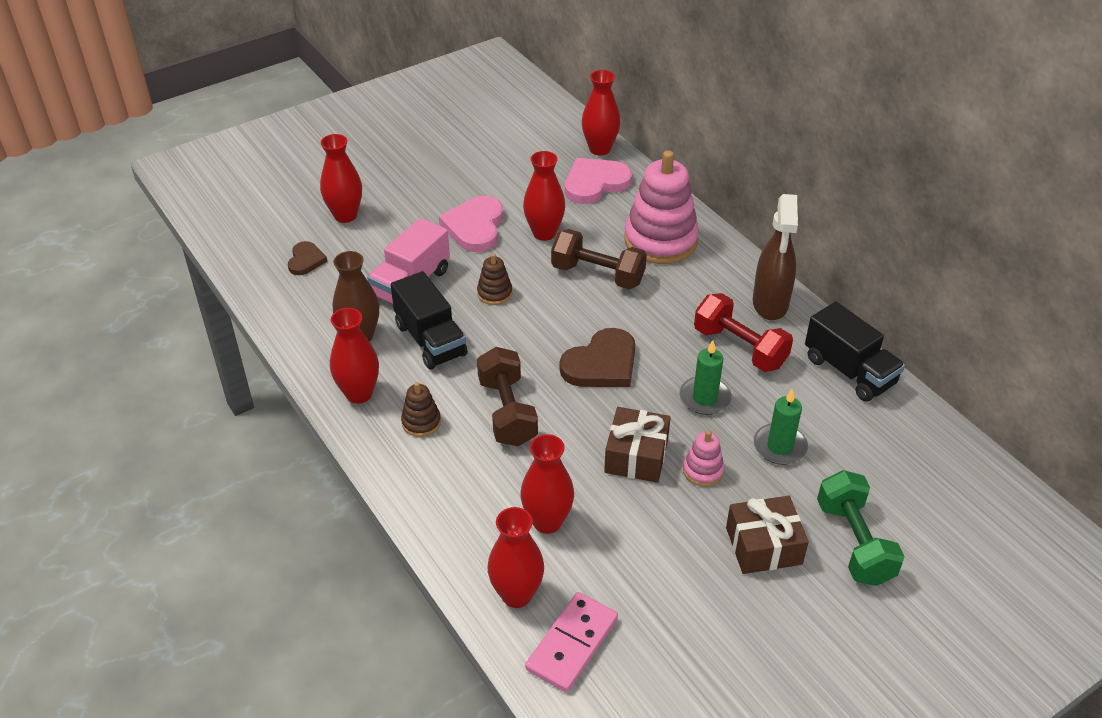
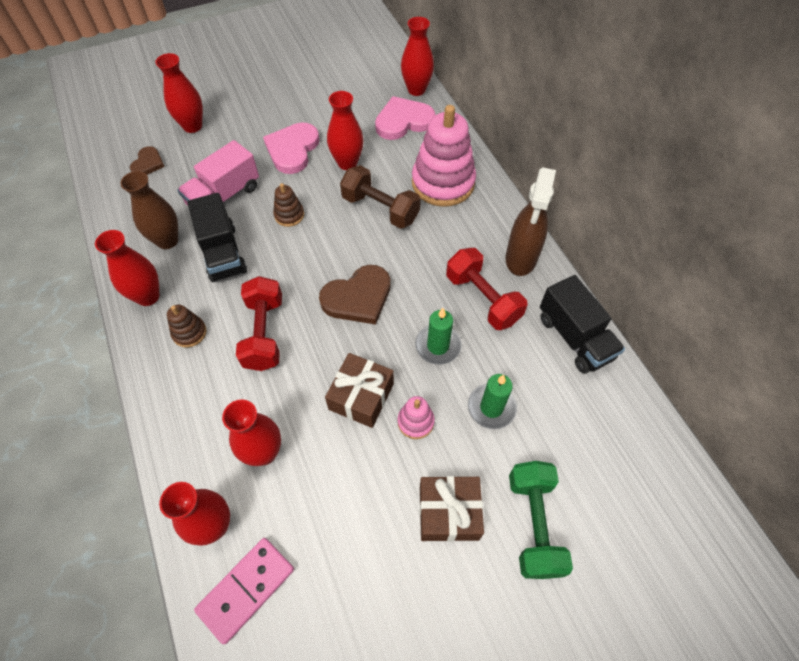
camera: 10 degrees right, 15 degrees up
brown dumbbell [477,347,538,446] -> red dumbbell [236,276,282,371]

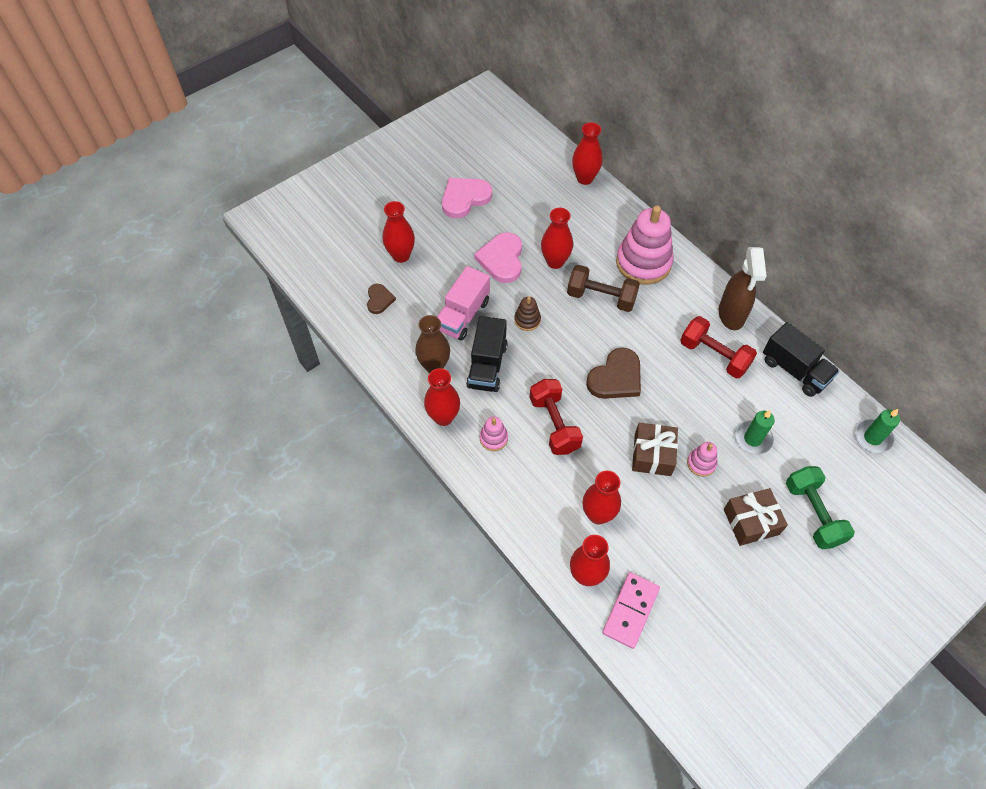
camera: 15 degrees left, 0 degrees up
brown stacking toy [167,305,206,347] -> pink stacking toy [480,416,508,451]
black truck [187,193,247,282] -> black truck turned 45 degrees clockwise [466,316,508,392]
pink heart [375,96,435,140] -> pink heart moved to [442,178,492,218]
green candle [415,308,462,365] -> green candle moved to [855,409,900,454]

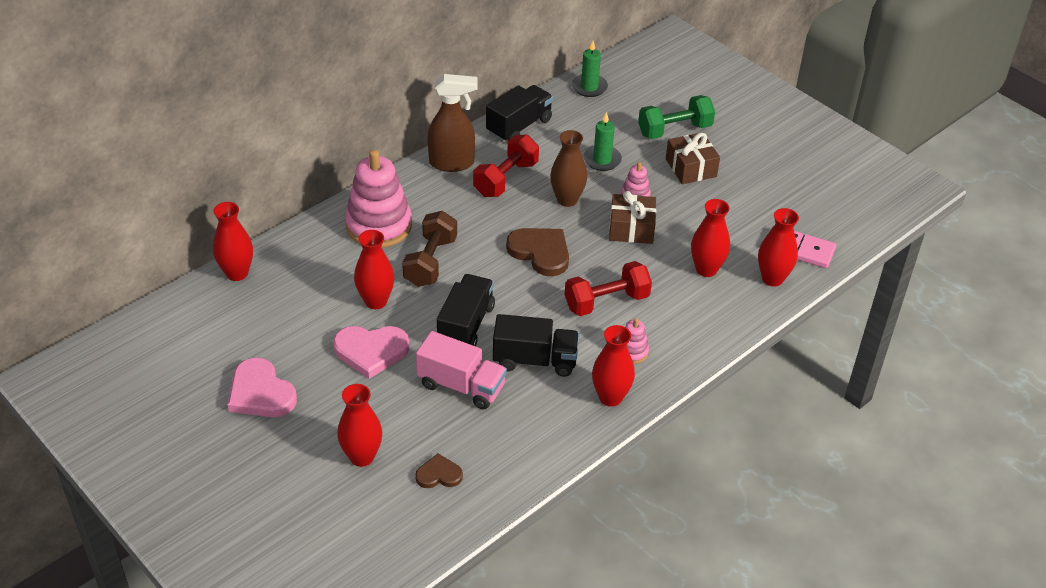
camera: 95 degrees left, 15 degrees down
brown vase [415,315,450,373] -> brown vase moved to [550,130,587,207]
brown stacking toy [514,296,541,331] -> black truck [437,274,495,346]

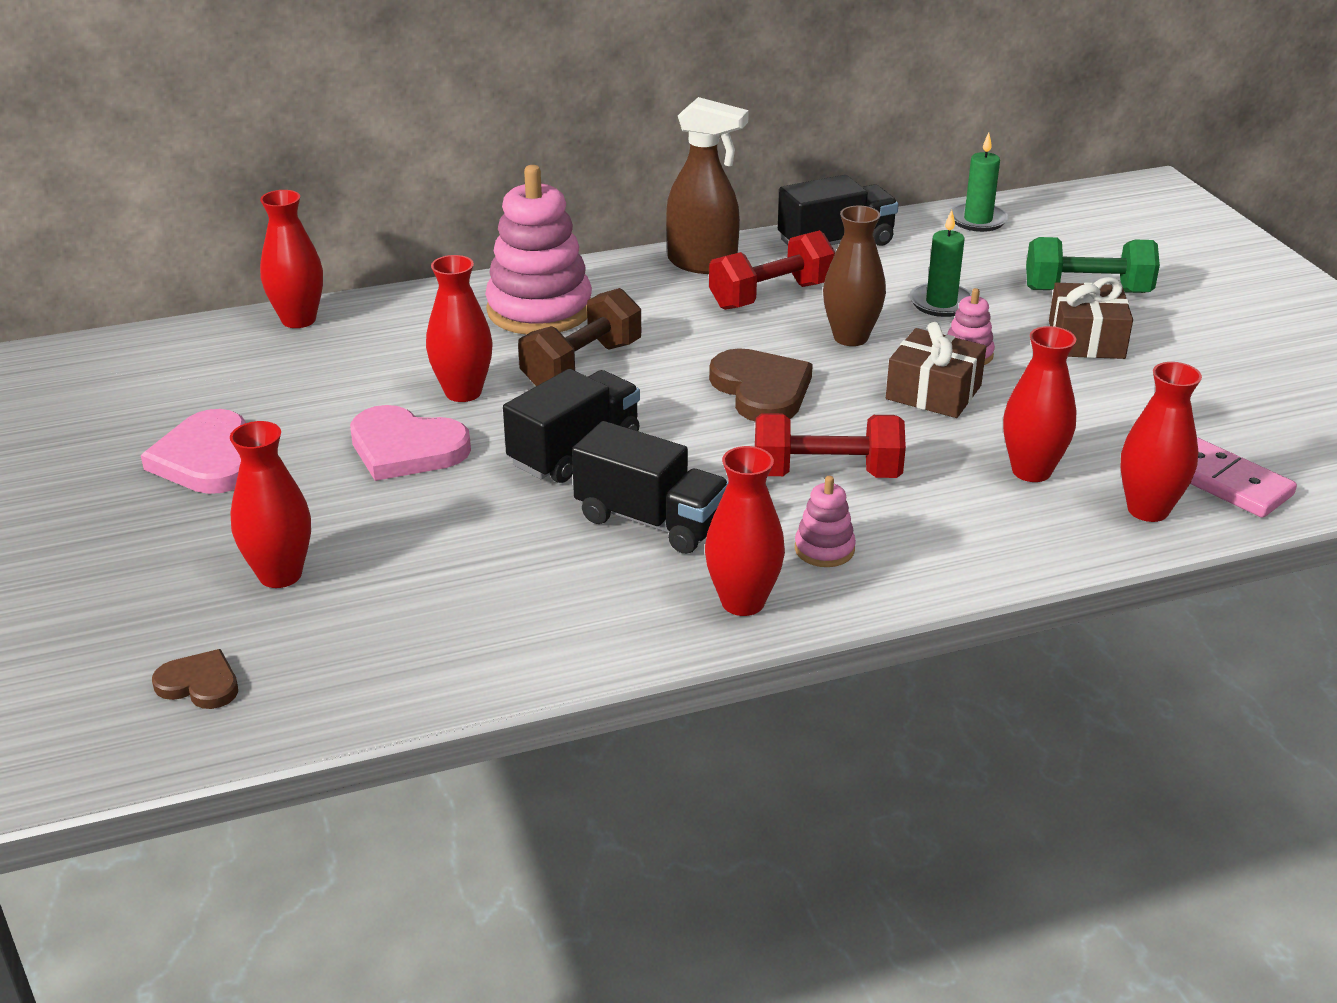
camera: 25 degrees right, 10 degrees down
brown heart [415,453,463,488] -> brown heart moved to [152,649,238,709]
pink truck [416,331,507,409] -> none

